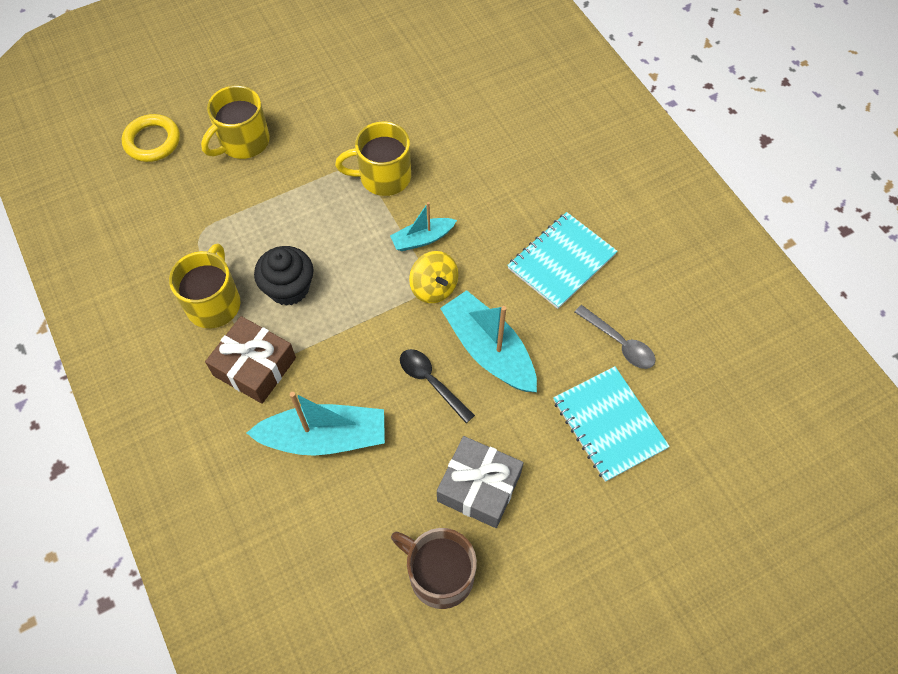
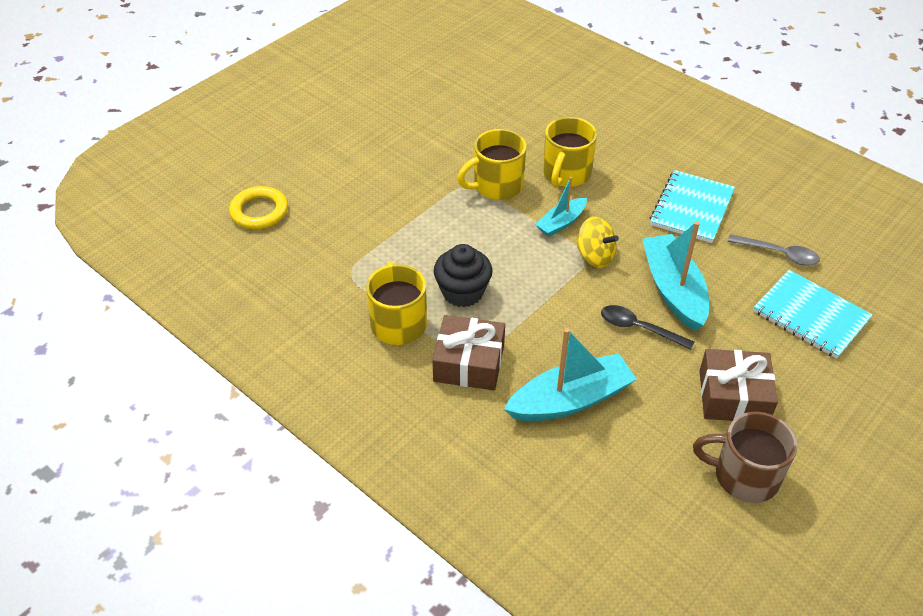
camera: 20 degrees left, 15 degrees down
yellow mug [201,85,270,159] -> yellow mug moved to [543,117,597,187]
grey gift [437,436,524,528] -> brown gift [699,349,778,421]
turquoise boat [440,290,537,392] -> turquoise boat turned 45 degrees clockwise [642,221,709,331]

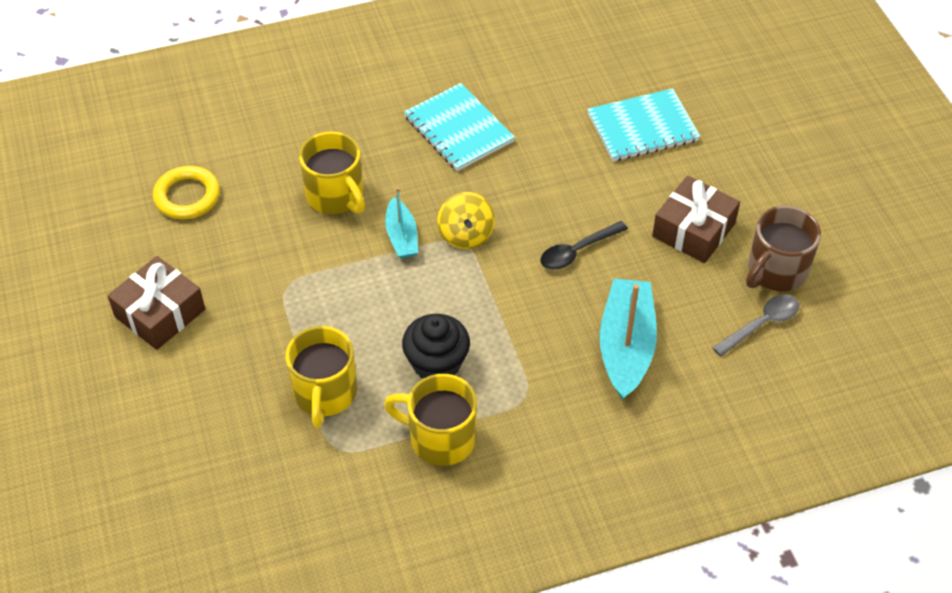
camera: 60 degrees left, 5 degrees up
yellow ring [229,186,288,229] -> yellow ring moved to [153,166,220,219]
brown gift [432,315,505,390] -> brown gift moved to [107,256,205,350]
yellow mug [457,129,526,200] -> yellow mug moved to [286,326,357,428]
yellow spinning top [577,217,619,268] -> yellow spinning top turned 105 degrees clockwise [437,192,495,249]
turquoise boat [642,221,709,331] -> none
grey spoon [728,234,820,266] -> grey spoon moved to [712,295,799,356]

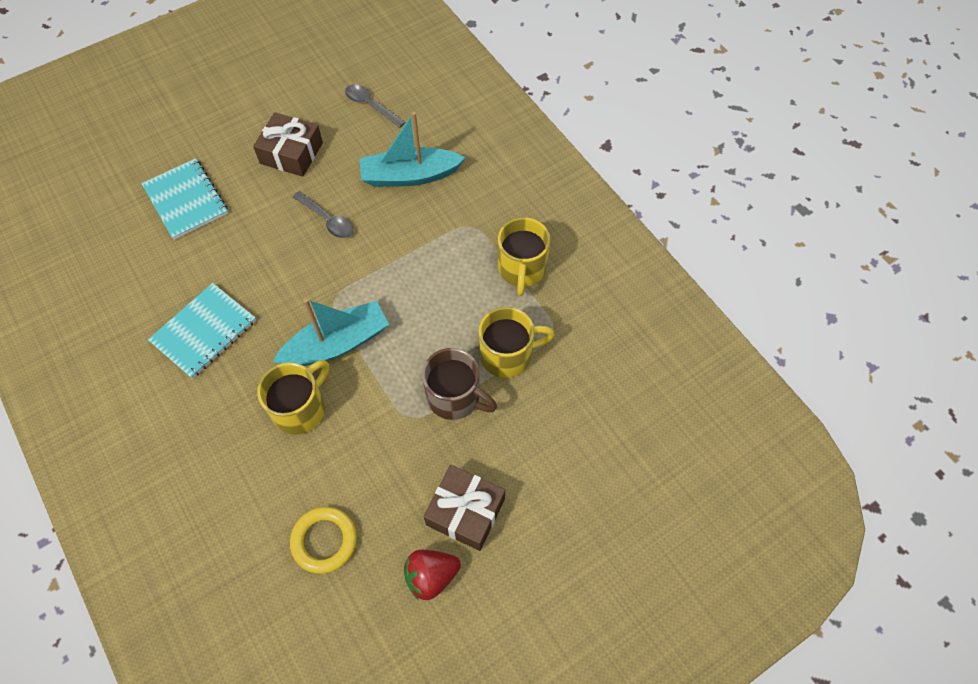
camera: 105 degrees left, 10 degrees up
turquoise boat [385,187,418,258] -> turquoise boat [273,299,389,366], size x1.76
black cupcake [402,314,470,378] -> none
yellow spinning top [437,192,495,249] -> none
black spoon [540,221,628,270] -> grey spoon [293,191,353,238]
brown mug [746,206,821,291] -> brown mug moved to [422,348,497,420]
none -> red strawberry [404,550,461,600]

